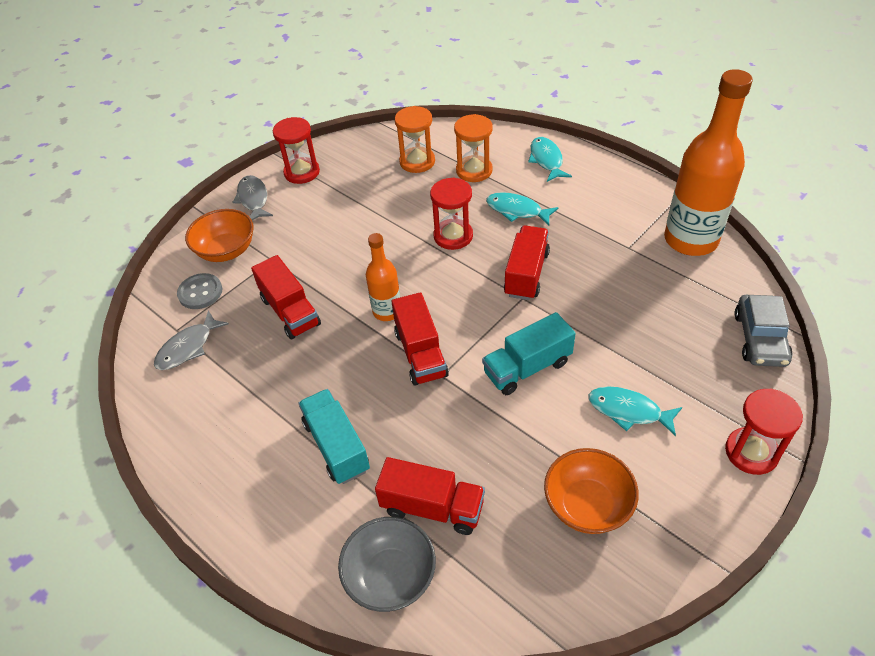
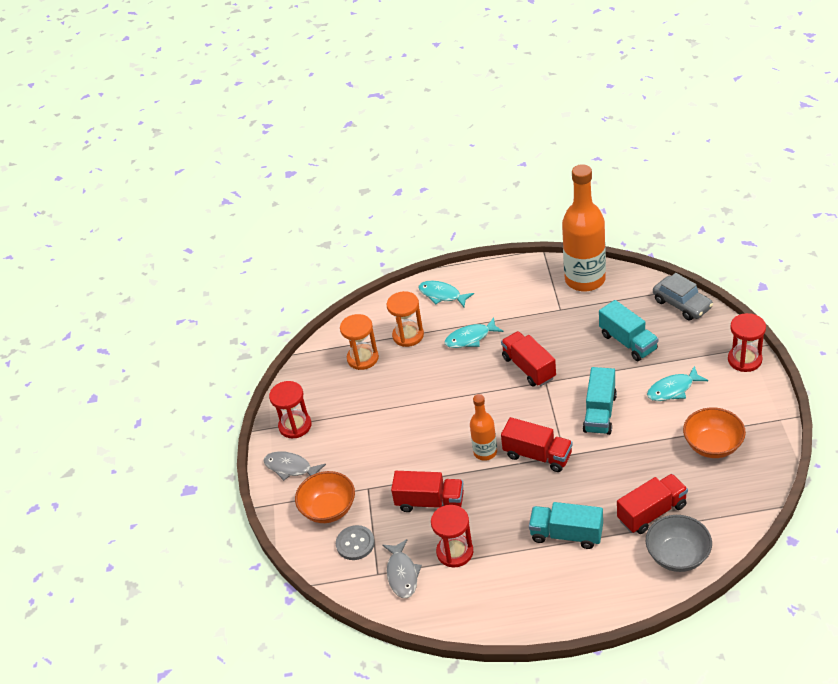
camera: 45 degrees left, 5 degrees down
red hourglass [430,178,473,250] -> red hourglass moved to [431,505,473,567]
none -> turquoise truck [599,300,658,361]

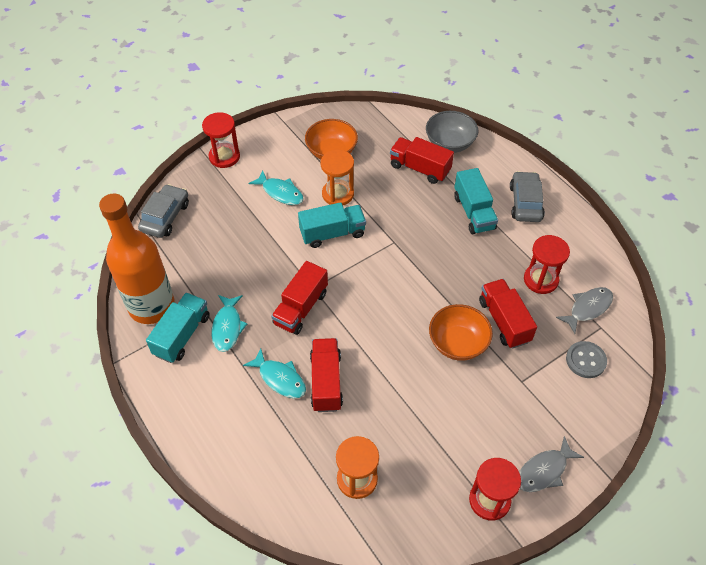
camera: 125 degrees left, 10 degrees up
grey fish [264,451,326,481] -> grey fish turned 60 degrees clockwise [519,436,584,492]
orange bowl [295,471,355,523] -> orange bowl moved to [429,304,493,361]
orange hourglass [387,291,424,347] -> orange hourglass moved to [321,150,354,205]
turquoise fish [418,281,474,307] -> turquoise fish moved to [211,295,248,352]
orange bottle [470,394,497,461] -> none
red truck [501,417,573,472] -> red truck moved to [310,338,343,412]
turquoise truck [599,300,658,361] -> turquoise truck moved to [146,293,210,363]
none -> grey car [510,171,545,222]

